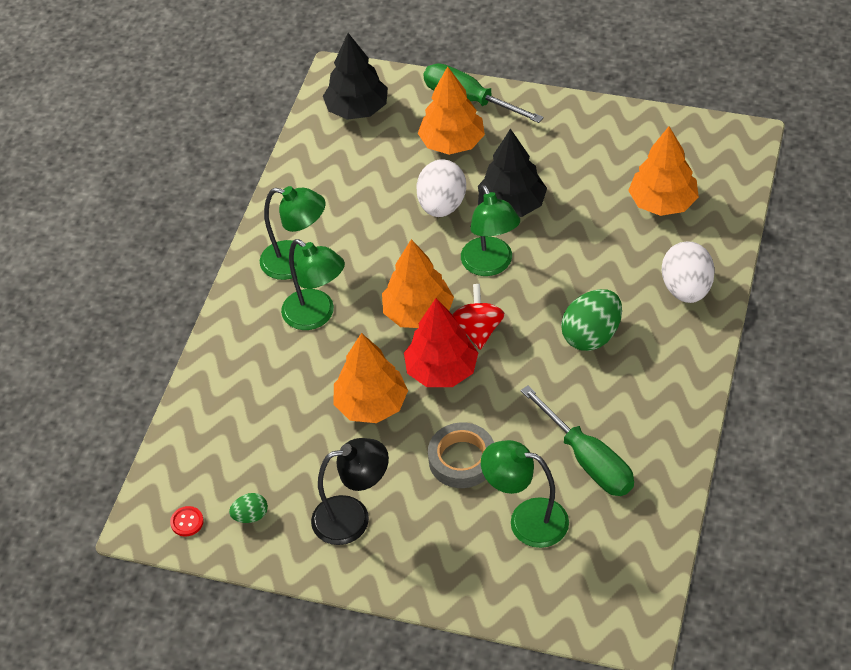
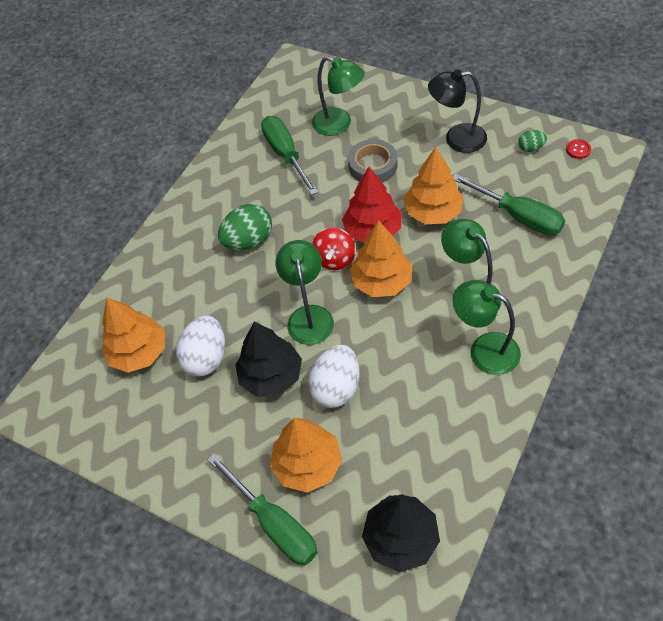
camera: 165 degrees left, 5 degrees up
white egg [662,241,715,303] -> white egg moved to [176,315,225,376]
none -> green screwdriver [453,174,565,235]

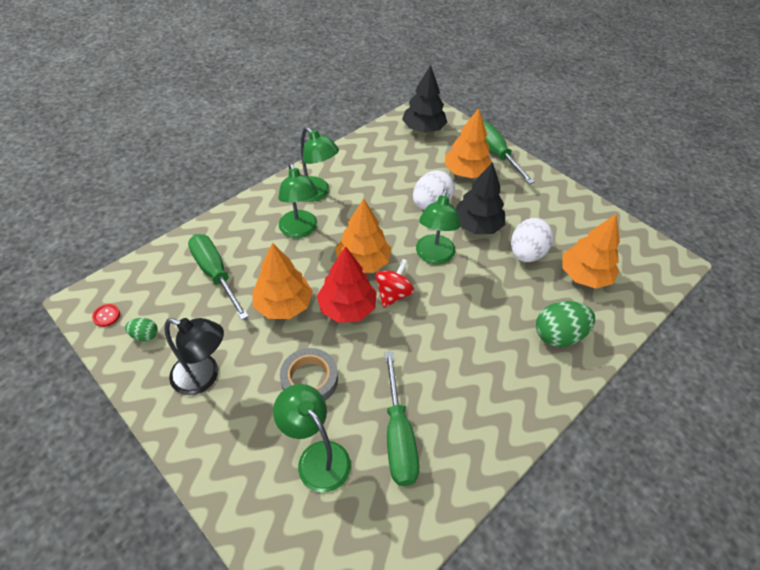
camera: 170 degrees left, 5 degrees down
green egg [218,204,272,250] -> green egg moved to [536,301,595,347]

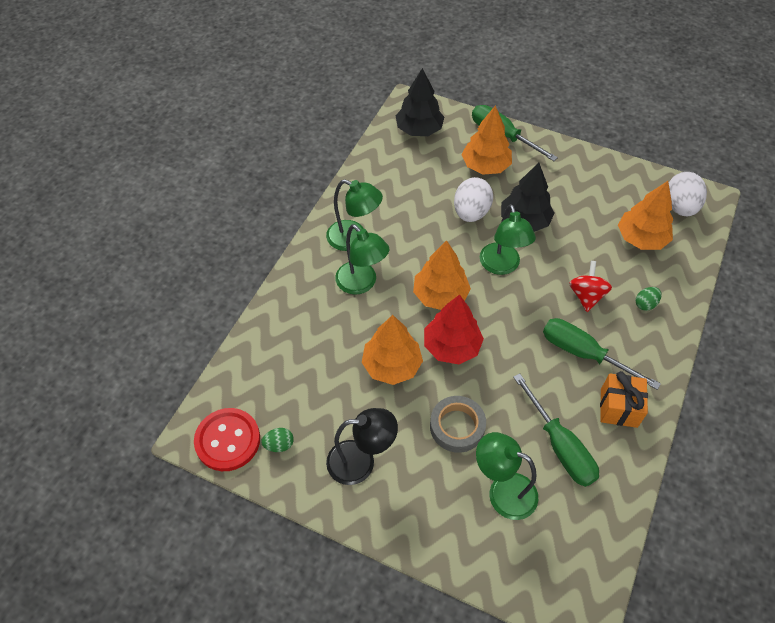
camera: 20 degrees left, 5 degrees up
red button [92,304,120,327] -> red button [194,408,260,471], size x2.41
green screwdriver [188,234,249,320] -> green screwdriver moved to [543,318,661,390]
red spinning top [375,259,414,308] -> red spinning top moved to [569,261,612,312]
white egg [511,218,554,262] -> white egg moved to [669,172,707,216]
green egg [536,301,595,347] -> green egg [636,287,662,311], size x0.52
none -> orange gift [600,371,648,428]

